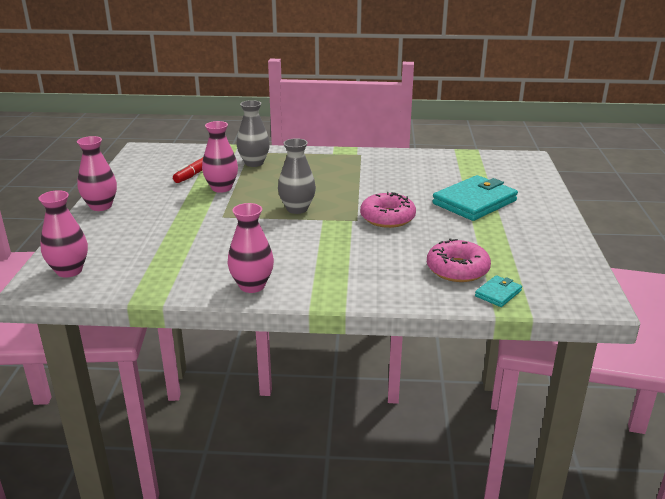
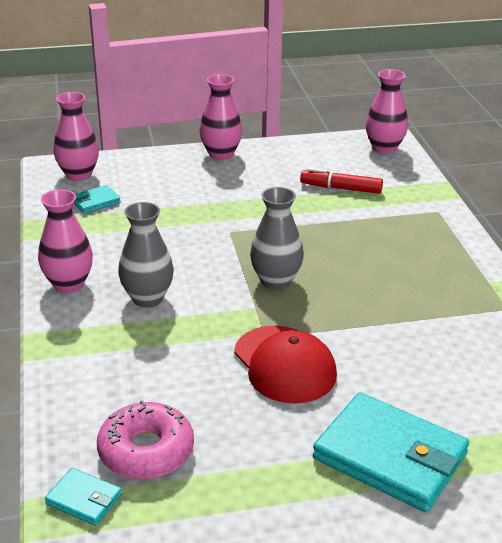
camera: 75 degrees right, 5 degrees up
pink vase [202,121,238,193] -> pink vase moved to [366,69,408,154]
grey vase [237,100,270,167] -> grey vase moved to [118,202,174,308]
pink donut [360,192,416,228] -> red cap [234,326,337,404]
none -> turquoise wallet [74,185,121,214]

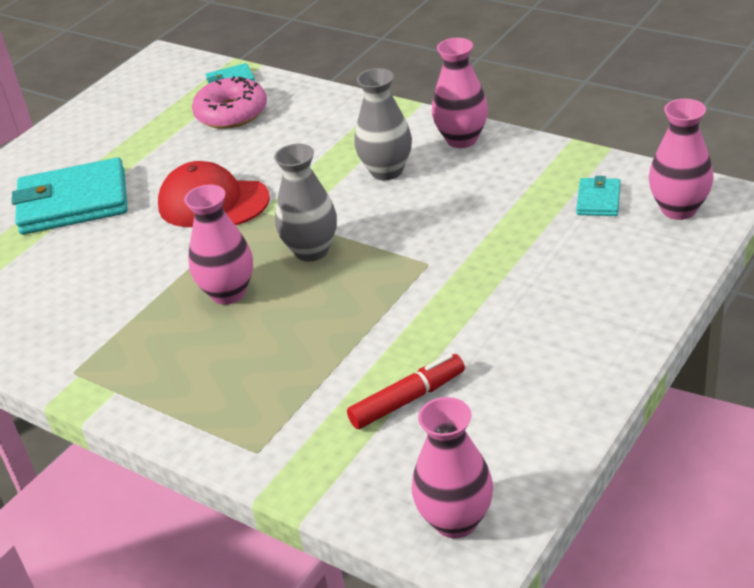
camera: 140 degrees right, 5 degrees up
pink vase [199,74,243,160] -> pink vase moved to [184,185,253,305]

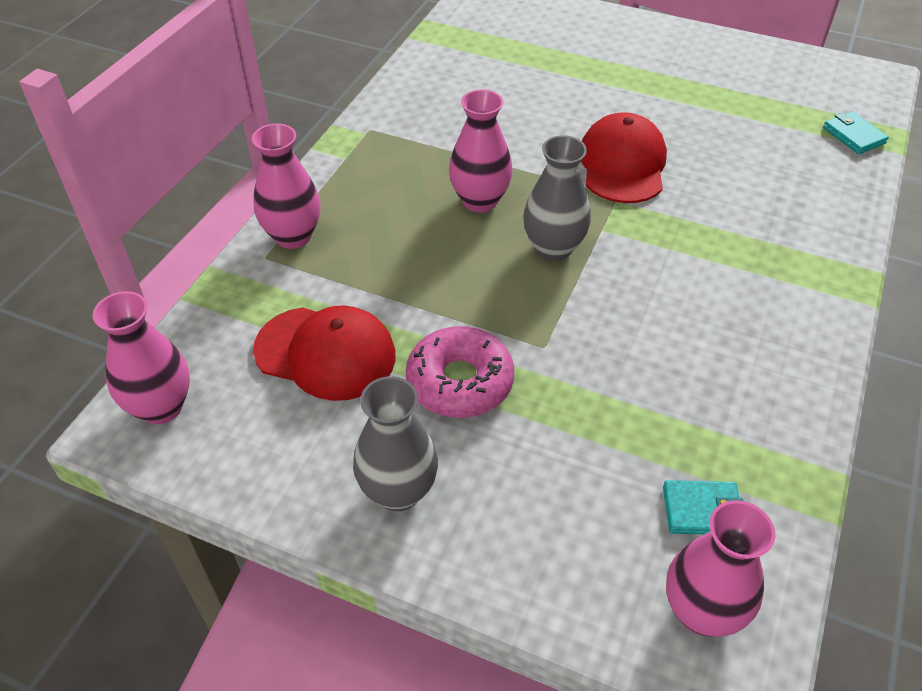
camera: 75 degrees right, 10 degrees up
turquoise wallet [12,157,128,235] -> none
pink donut [192,76,267,129] -> pink donut moved to [406,326,514,418]
red marker [347,354,465,429] -> red cap [253,305,396,401]
grey vase [354,68,412,180] -> grey vase moved to [353,376,438,511]
pink vase [432,38,488,148] -> pink vase moved to [252,123,321,249]

